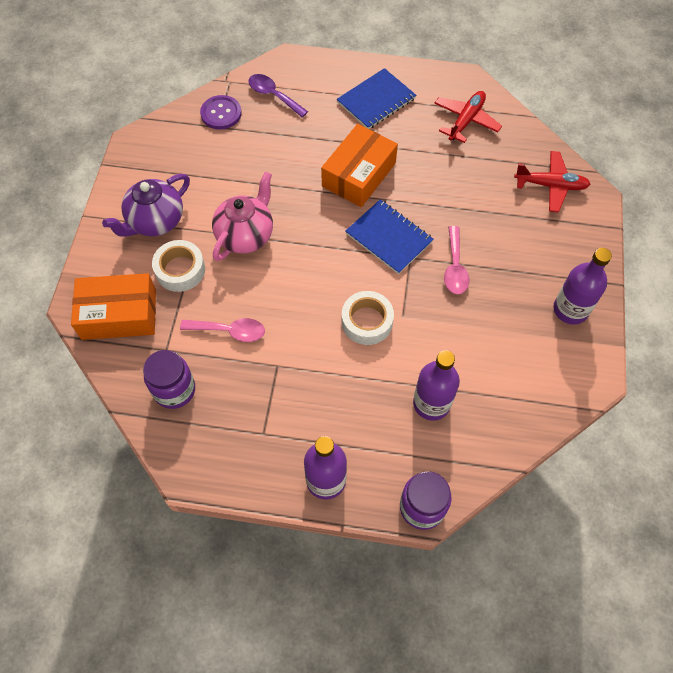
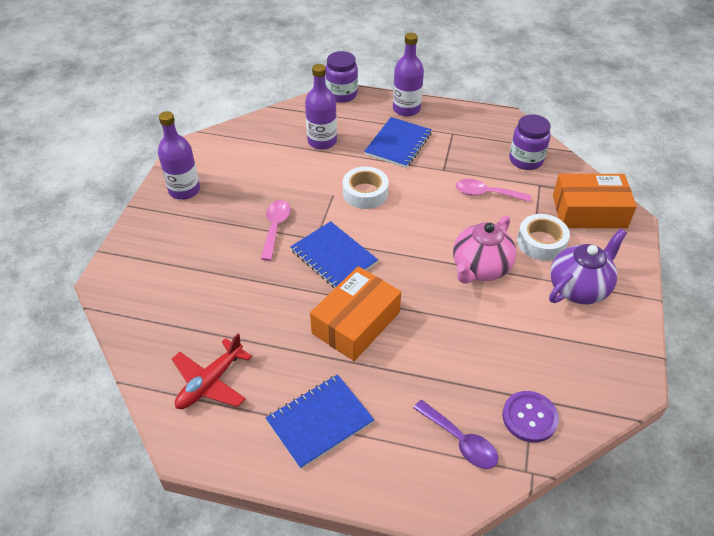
camera: 175 degrees left, 15 degrees down
red plane [514,151,591,213] -> none
none -> blue notebook [364,117,432,168]

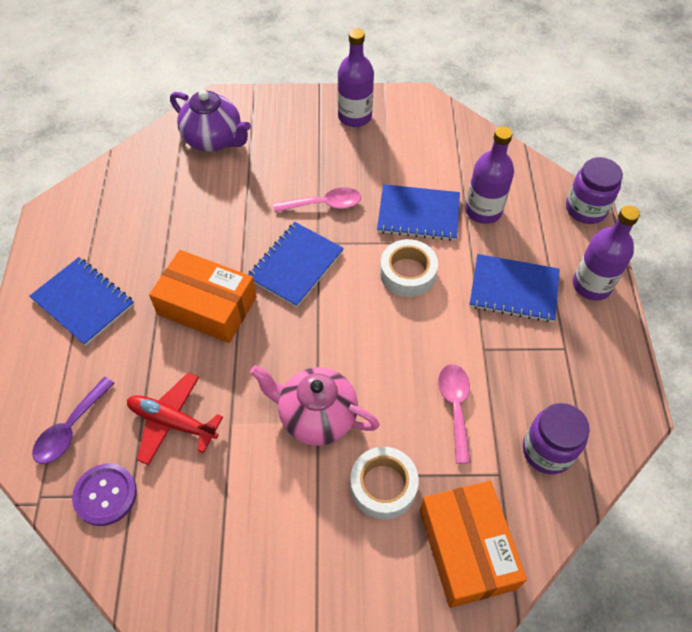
camera: 75 degrees right, 10 degrees up
red plane [172,333,252,409] -> red plane moved to [127,373,223,465]
purple teapot [549,229,627,304] -> purple teapot moved to [170,90,251,152]
none -> blue notebook [377,184,460,241]

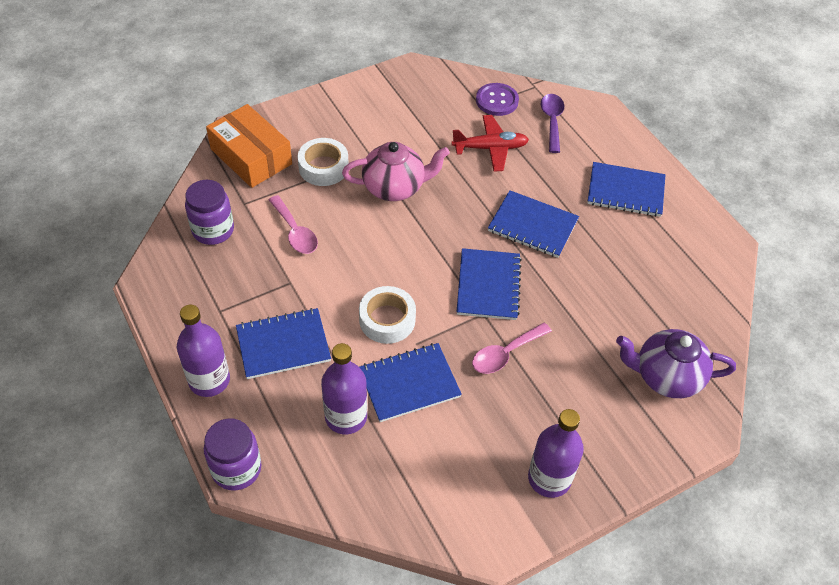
camera: 150 degrees right, 5 degrees down
orange box [149,250,257,343] -> blue notebook [488,190,579,258]

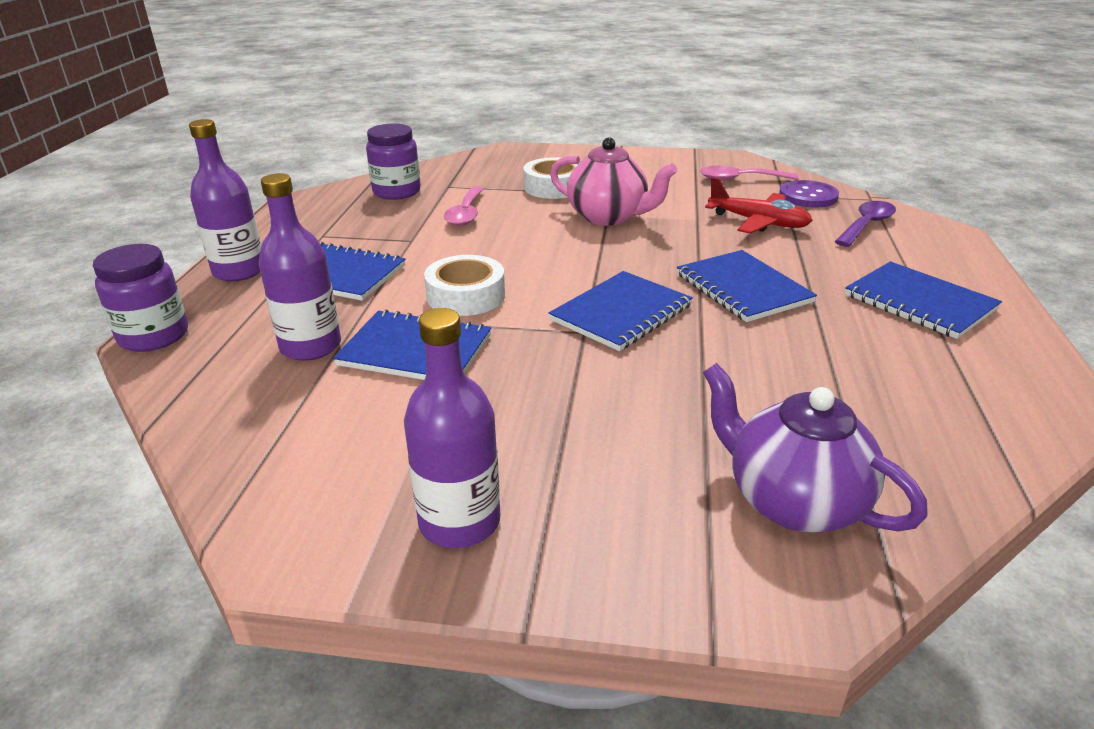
camera: 40 degrees right, 20 degrees down
orange box [206,104,292,188] -> none
pink spoon [472,323,552,374] -> pink spoon moved to [700,166,799,181]

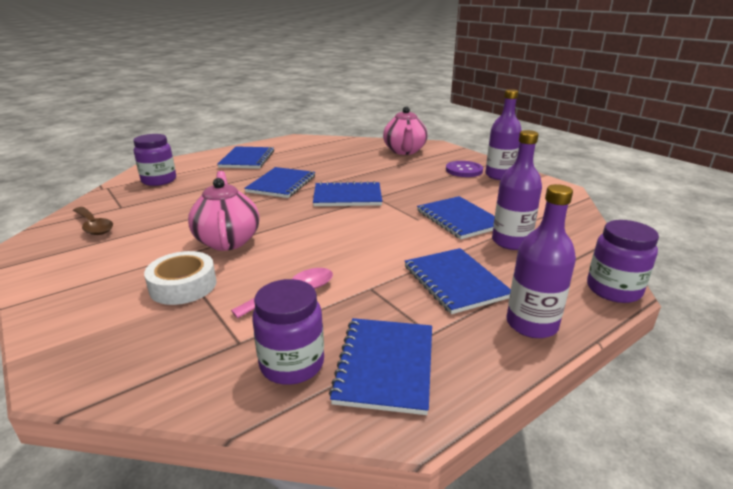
camera: 135 degrees left, 5 degrees down
white tape [424,255,505,316] -> none
pink spoon [700,166,799,181] -> brown spoon [73,207,113,235]
purple teapot [703,363,928,532] -> pink teapot [383,106,427,155]
red plane [705,177,813,234] -> none
purple button [779,180,839,208] -> purple button moved to [446,161,483,177]
purple spoon [835,201,896,247] -> purple jar [133,134,176,186]
none -> blue notebook [329,318,432,415]

